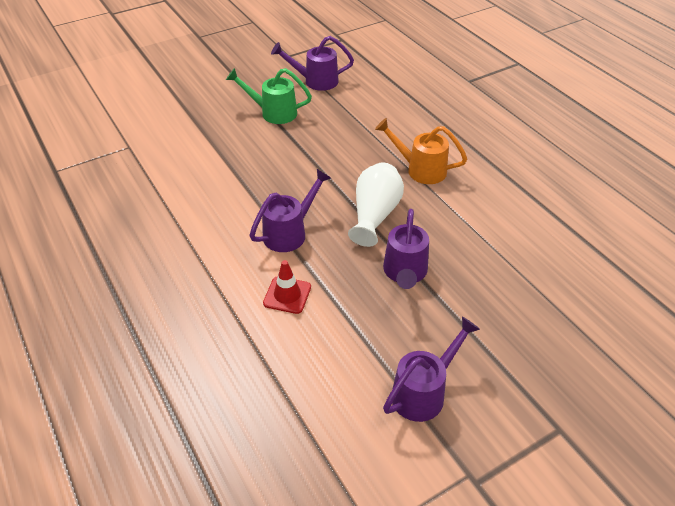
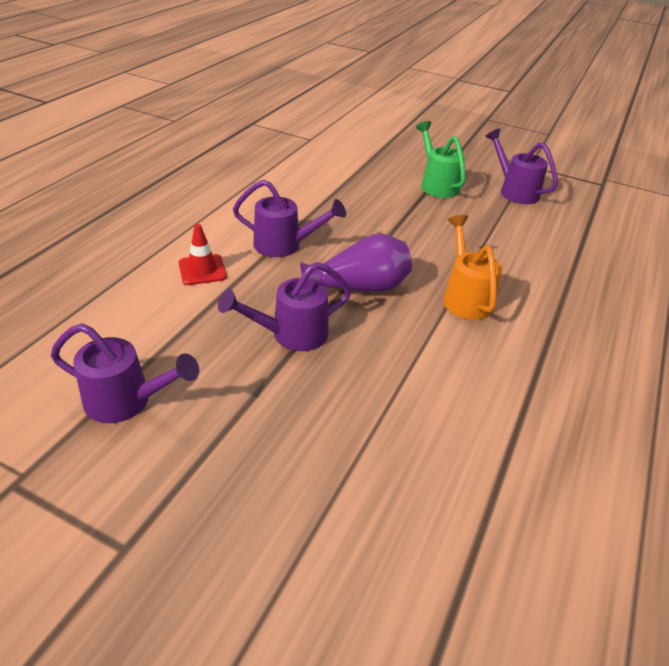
camera: 55 degrees right, 5 degrees down
white vase [348,162,404,247] -> purple vase [300,234,412,292]

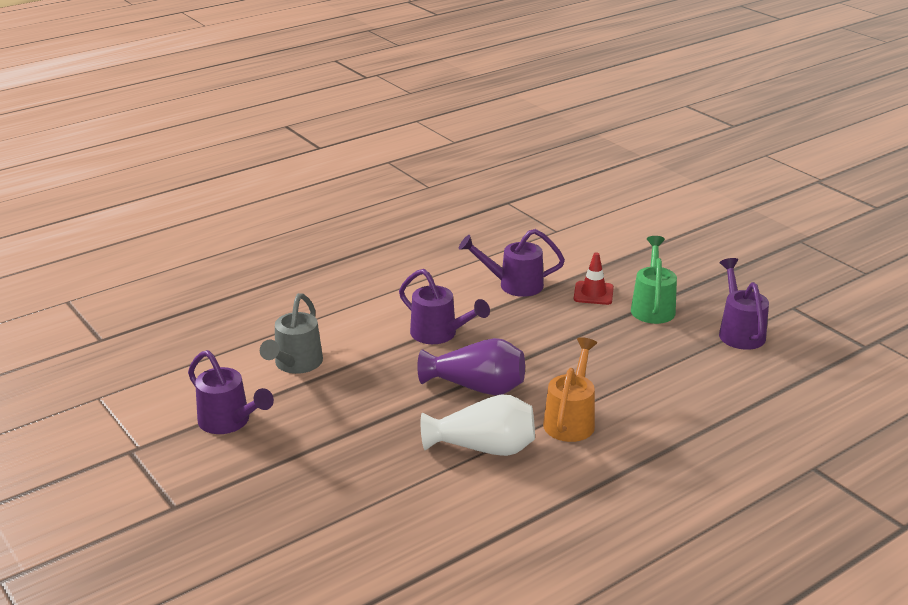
camera: 30 degrees right, 10 degrees down
red traffic cone [179,224,227,285] -> red traffic cone moved to [574,252,614,305]
purple watering can [218,262,351,351] -> purple watering can moved to [459,229,565,297]
none -> grey watering can [260,293,323,374]
none -> white vase [421,394,535,456]

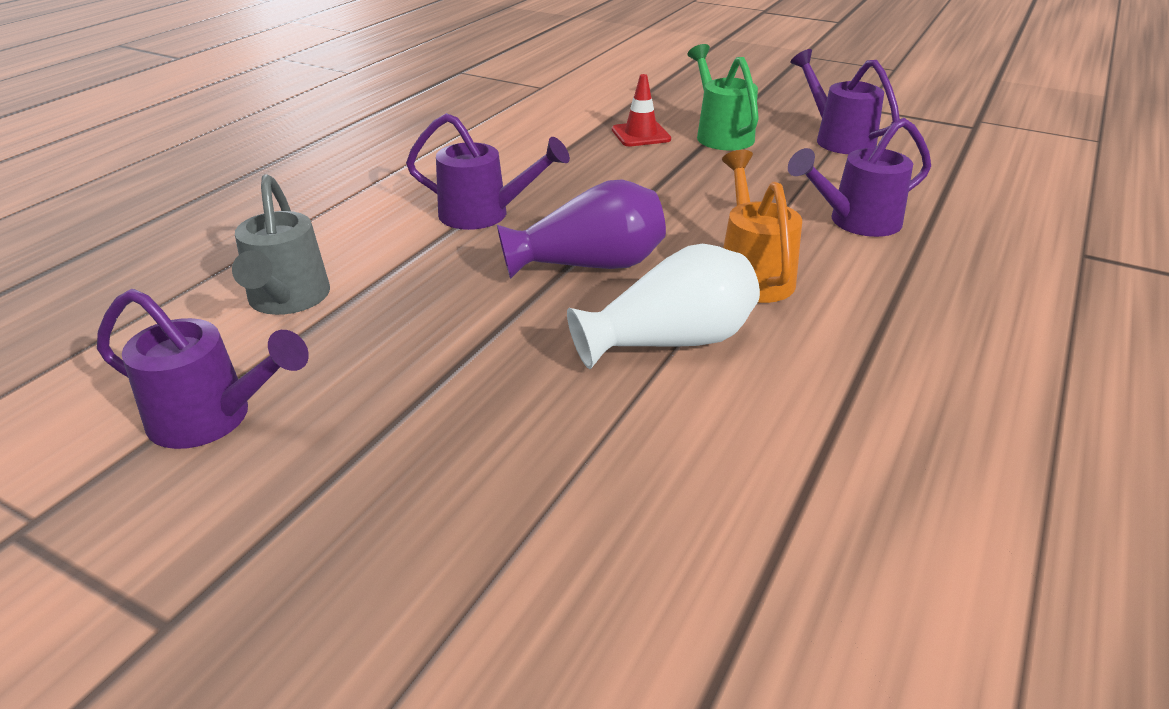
camera: 25 degrees left, 5 degrees up
purple watering can [459,229,565,297] -> purple watering can moved to [788,118,931,237]

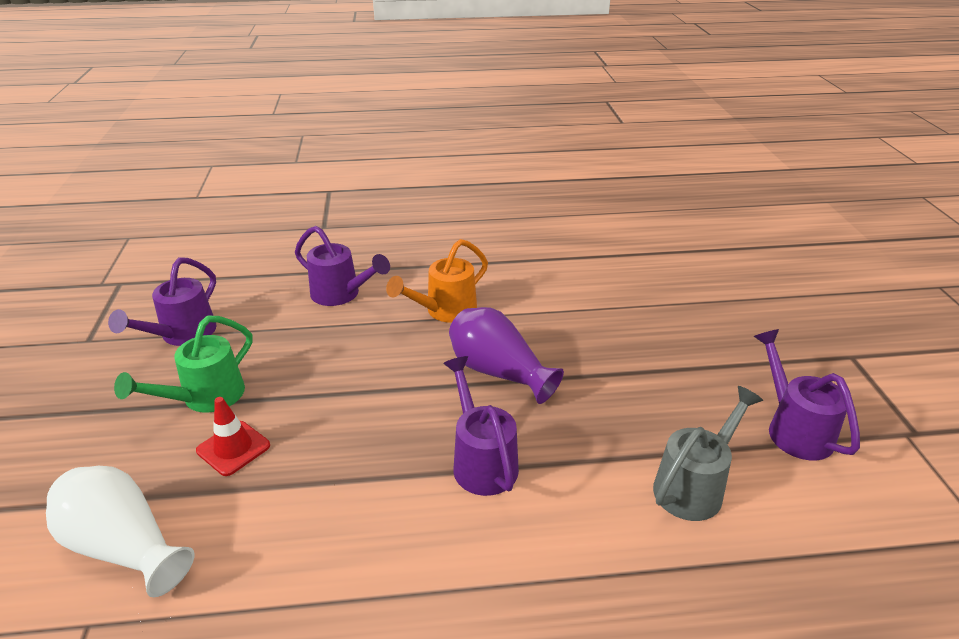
camera: 125 degrees left, 0 degrees up
white vase [567,244,760,369] -> white vase moved to [46,466,195,597]

